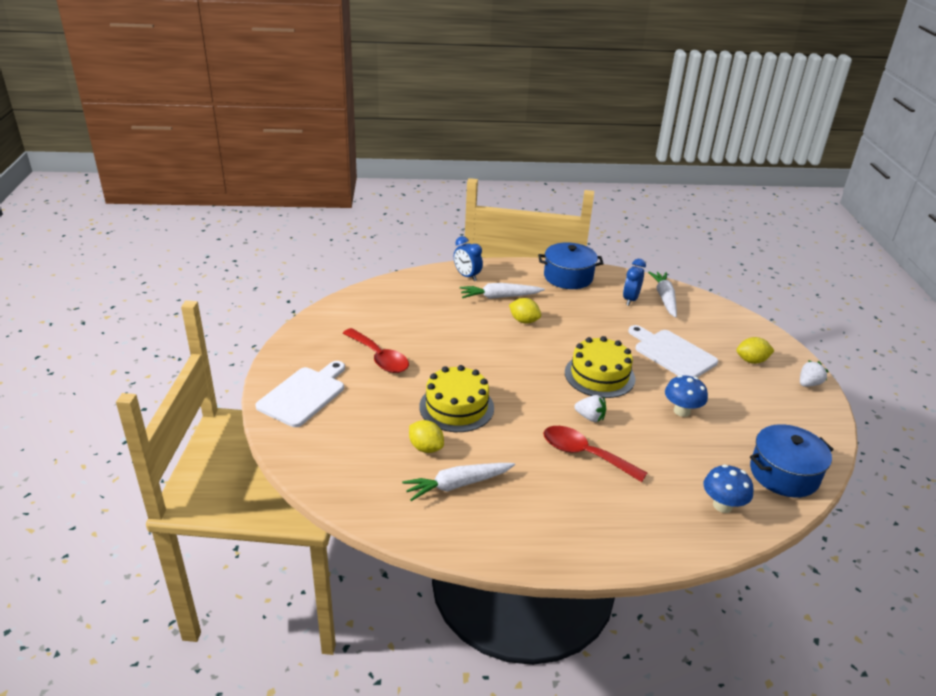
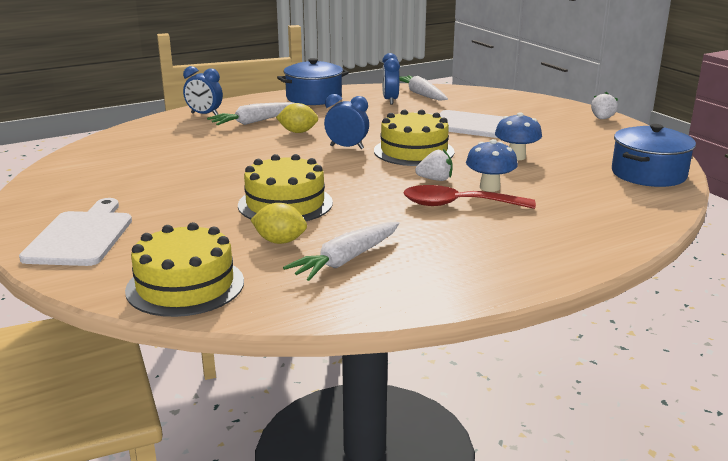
camera: 25 degrees left, 10 degrees down
red spoon [343,328,409,373] -> none
blue mushroom [704,464,753,513] -> blue mushroom moved to [466,139,518,192]
yellow lemon [736,337,775,364] -> none
none -> yellow cake [125,222,244,317]
none -> blue clock [324,94,369,149]

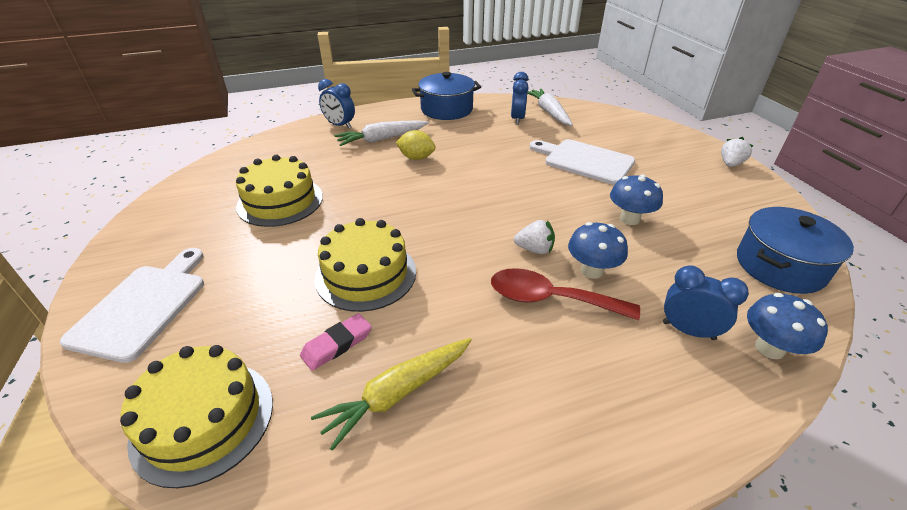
camera: 10 degrees right, 15 degrees up
yellow lemon [251,203,307,244] -> pink eraser [300,313,372,371]
white carrot [283,222,399,281] -> yellow carrot [311,338,472,451]
blue clock [324,94,369,149] -> blue clock moved to [663,266,749,340]
yellow cake [374,109,455,166] -> yellow cake moved to [236,155,323,227]
none -> blue mushroom [747,293,828,359]

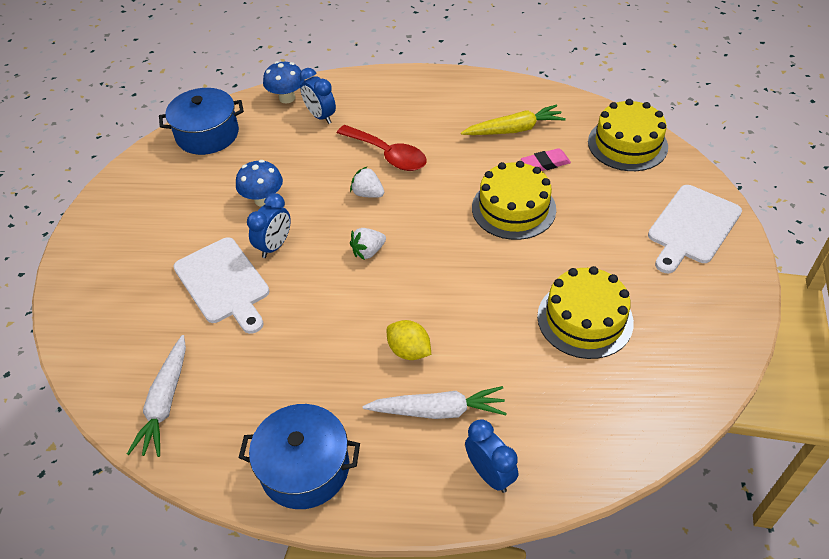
camera: 155 degrees left, 10 degrees up
blue clock [511,72,529,125] -> blue clock moved to [247,193,291,258]
blue mushroom [568,222,628,279] -> none
white strawberry [721,137,753,167] -> white strawberry moved to [350,228,386,260]

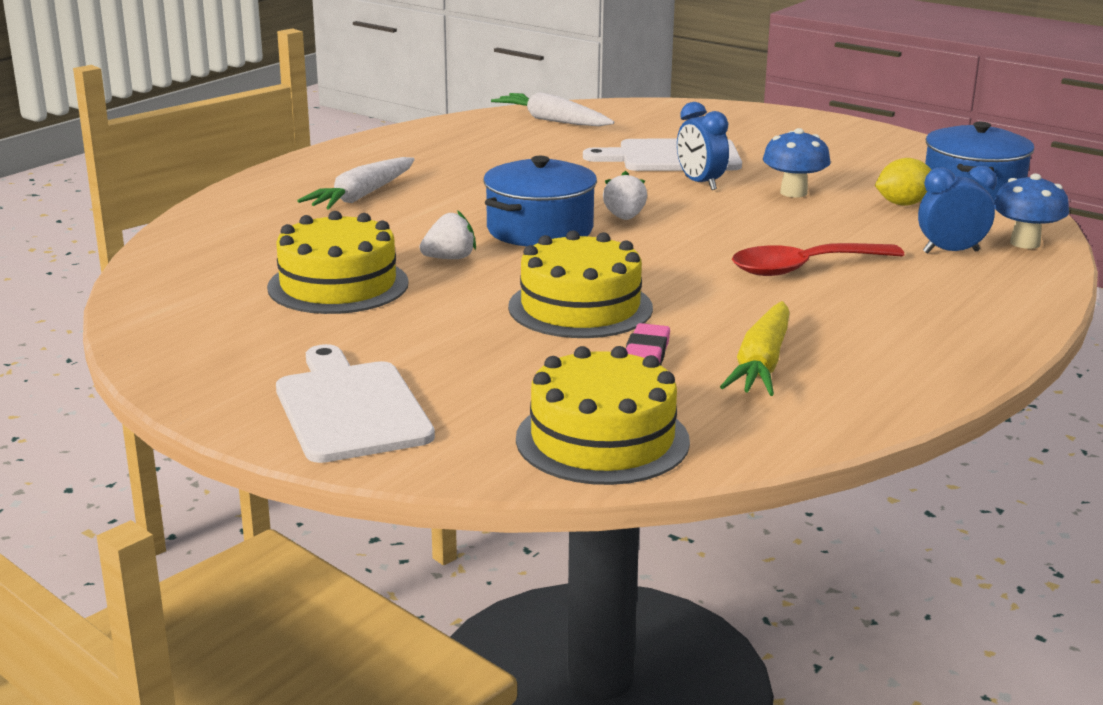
camera: 120 degrees right, 25 degrees down
blue pot [239,404,360,509] -> blue pot moved to [483,156,597,247]
white strawberry [350,167,384,198] -> white strawberry moved to [420,210,476,259]
yellow lemon [387,320,431,360] -> yellow lemon moved to [875,158,931,206]
blue clock [465,419,518,493] -> none

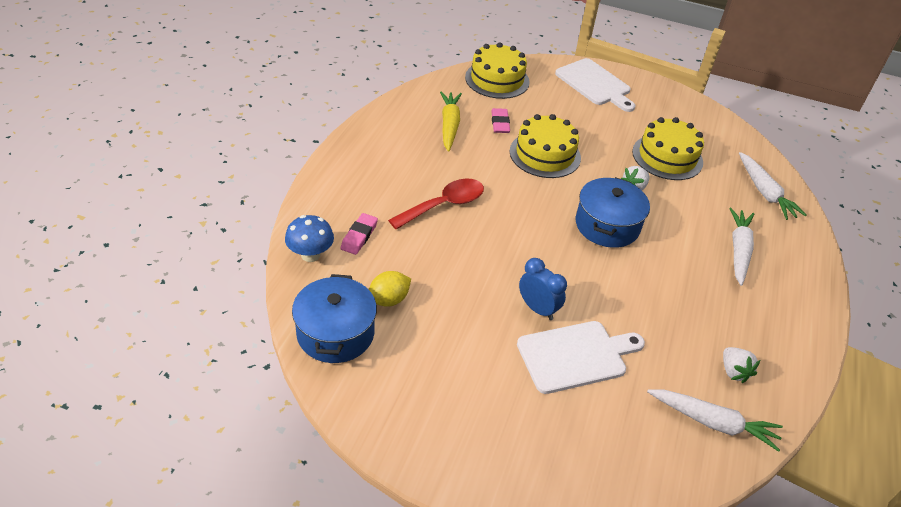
camera: 160 degrees right, 20 degrees up
white strawberry [603,171,647,220] -> white strawberry moved to [723,347,760,383]
blue mushroom [763,128,831,198] -> none
blue clock [918,166,997,254] -> pink eraser [340,213,378,255]
none -> white carrot [739,152,806,220]

